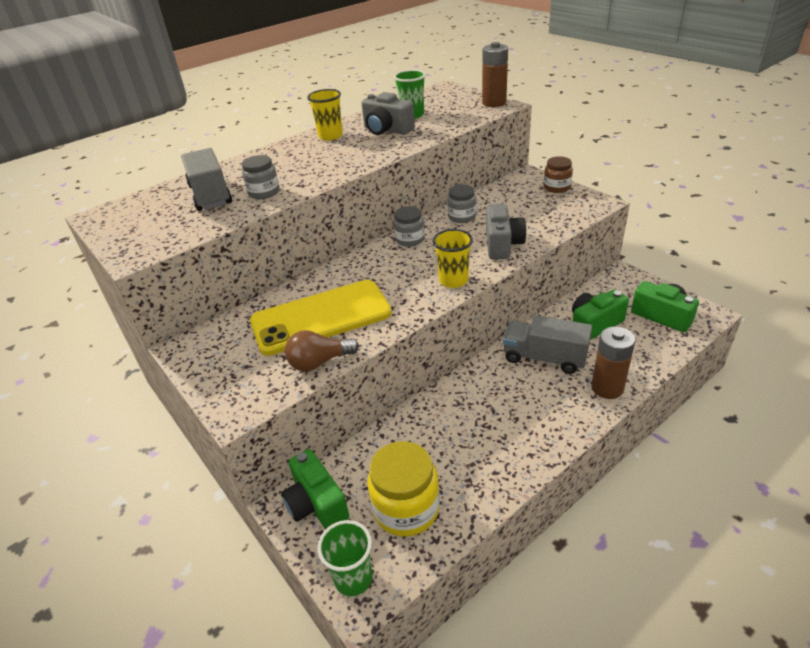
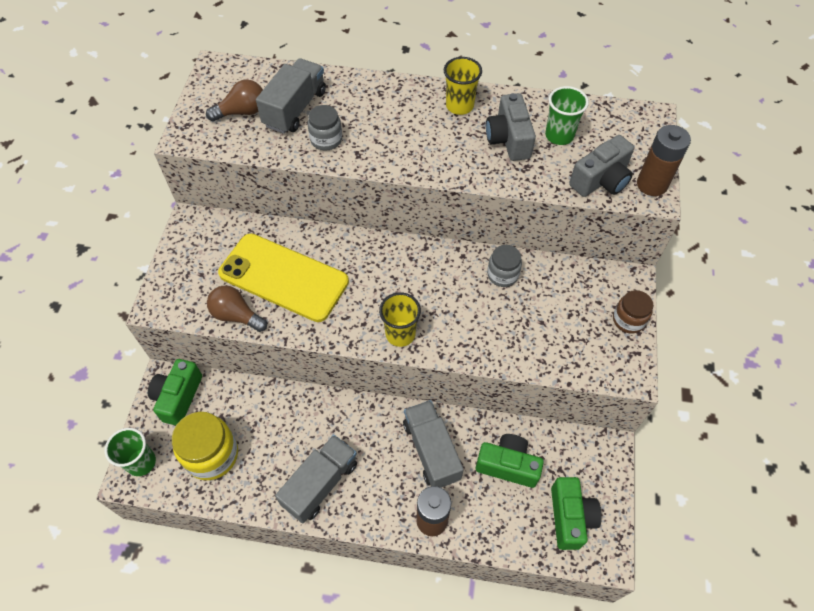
camera: 45 degrees right, 20 degrees up
grey jar [393,206,425,247] -> none
grey camera [486,204,526,259] -> grey camera moved to [569,135,634,197]
none -> brown light bulb [206,79,263,122]
none -> grey truck [275,435,357,524]

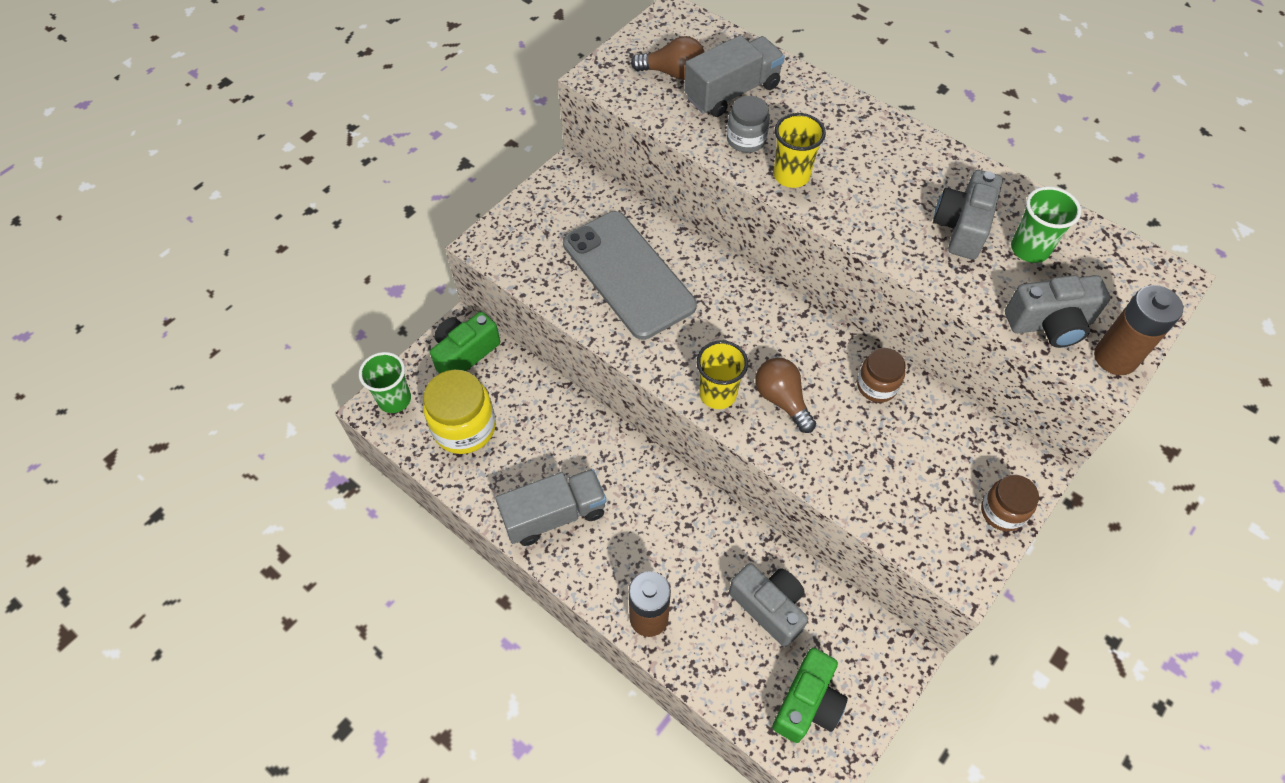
camera: 30 degrees right, 0 degrees up
brown light bulb [207,286,267,332] -> brown light bulb moved to [755,358,816,433]
yellow phone [218,233,349,322] -> grey phone [563,211,697,340]
grey truck [403,400,464,488] -> none
yellow cup [444,57,482,115] -> yellow cup moved to [773,113,826,188]
green camera [476,434,544,488] -> grey camera [729,563,808,647]
grey jar [487,245,522,287] -> brown jar [857,348,906,403]

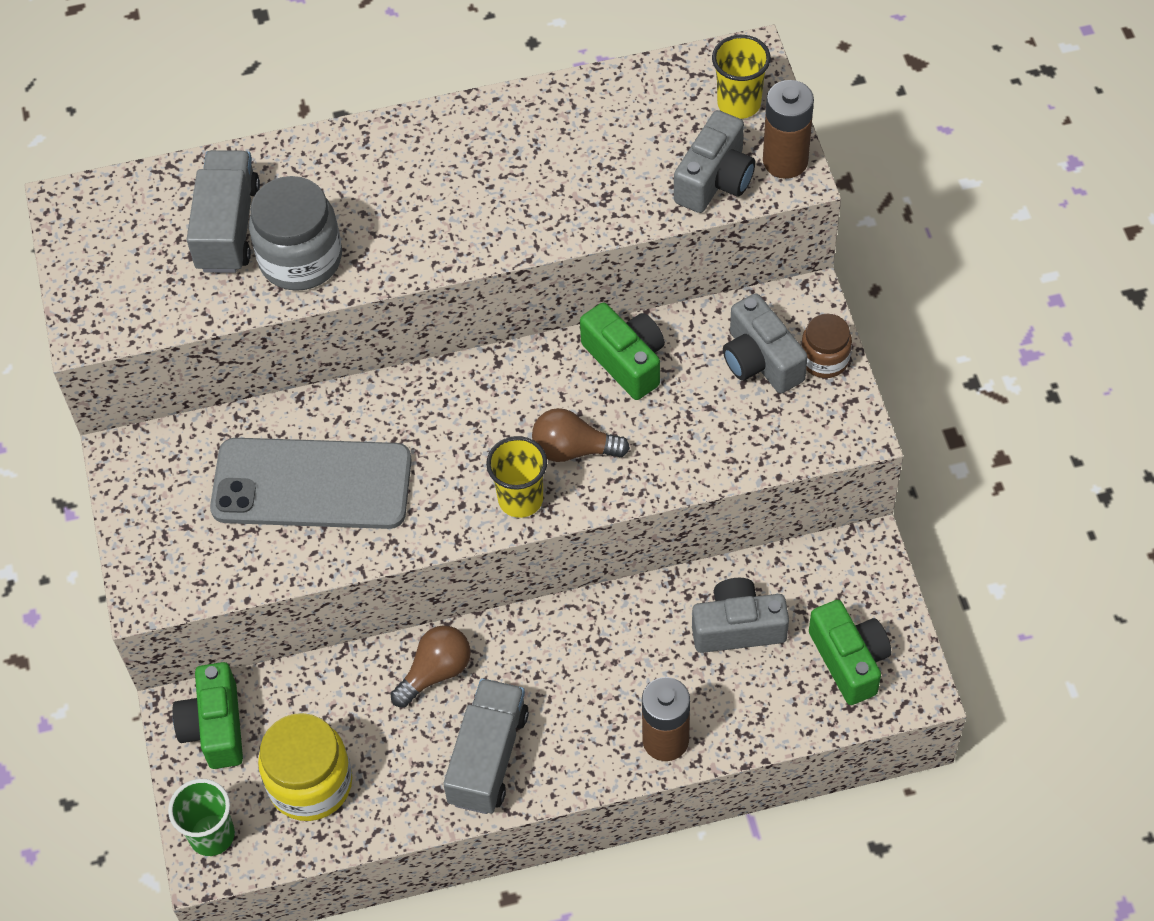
camera: 50 degrees left, 0 degrees up
brown light bulb [631,36,704,80] -> brown light bulb moved to [390,625,471,708]
grey jar [727,96,770,153] -> grey jar [249,176,342,291], size x1.69
yellow cup [773,113,826,188] -> yellow cup moved to [712,35,771,119]
brown jar [857,348,906,403] -> green camera [580,303,665,400]
grey camera [933,170,1003,260] -> grey camera moved to [723,293,808,393]
green cup [1011,186,1081,263] -> none

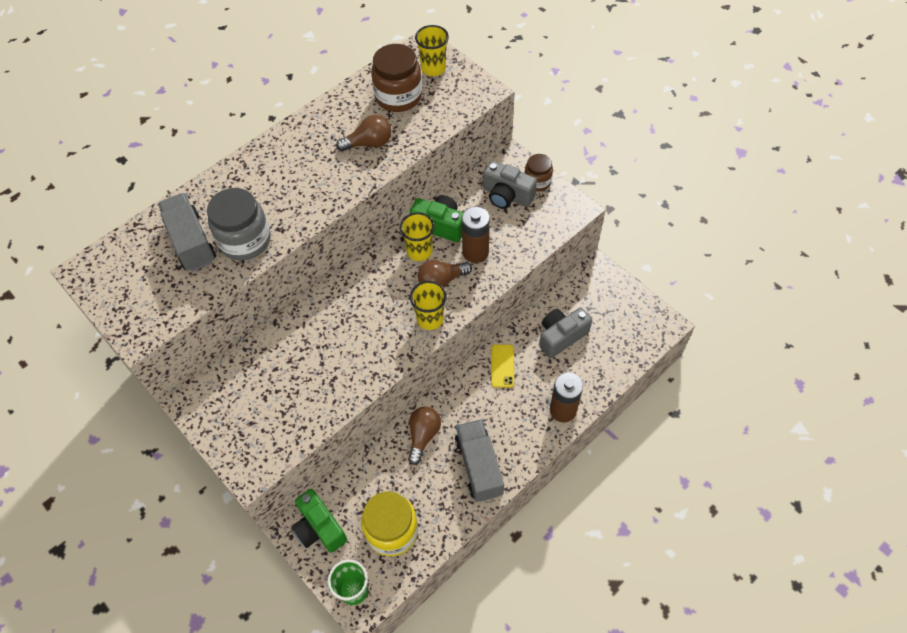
camera: 30 degrees left, 0 degrees up
grey phone [210,438,412,529] -> none
grey camera [674,110,755,213] -> none
brown battery [763,80,814,179] -> brown battery moved to [462,207,490,263]
green camera [809,600,891,705] -> none
none -> brown light bulb [336,115,391,151]
none -> brown jar [371,44,422,112]
none -> yellow cup [400,212,435,261]
none -> yellow phone [491,345,514,388]

